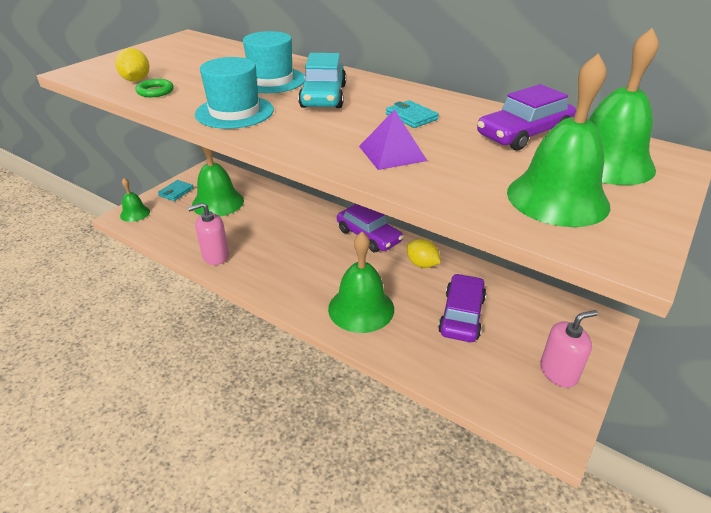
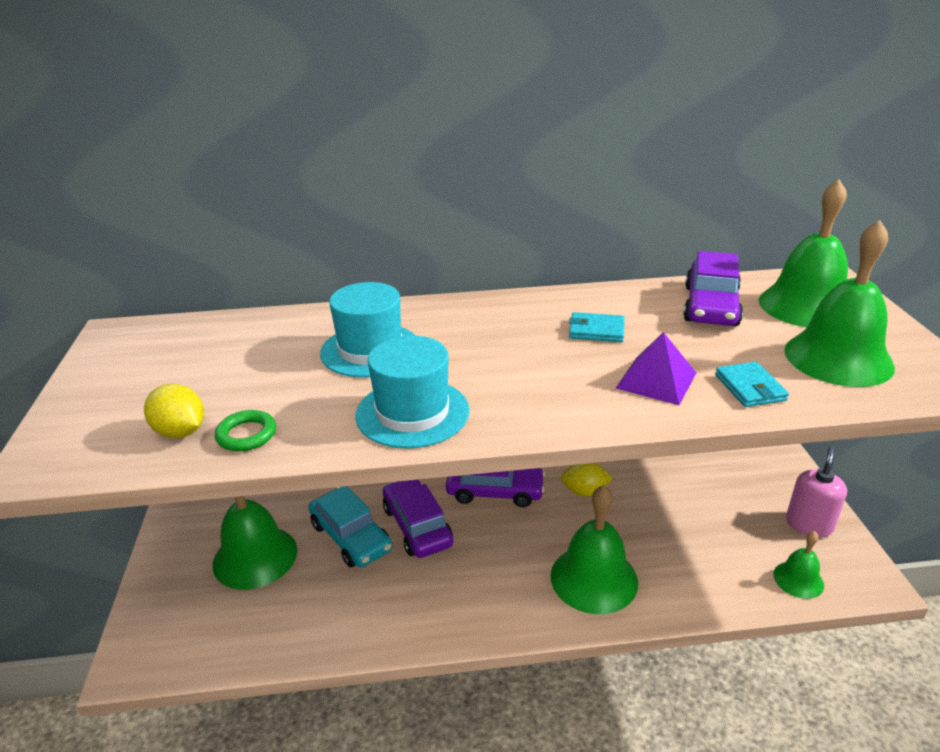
camera: 40 degrees left, 5 degrees down
green bell [120,178,150,222] -> green bell moved to [773,531,824,599]
turquoise wallet [158,180,194,201] -> turquoise wallet moved to [715,362,789,407]
pink soap dispenser [188,202,229,265] -> none
turquoise car [298,53,346,108] -> turquoise car moved to [308,486,392,568]
purple car [438,273,486,342] -> purple car moved to [383,480,453,558]

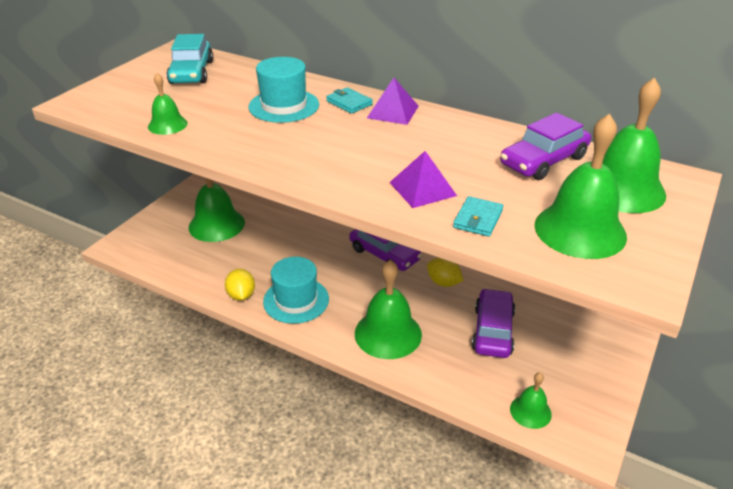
camera: 35 degrees right, 5 degrees up
yellow lemon [144,384,204,438] -> yellow lemon moved to [225,269,255,301]
green ring [215,410,276,451] -> green bell [148,73,188,135]
turquoise car [308,486,392,568] -> turquoise car moved to [167,34,213,84]
turquoise hat [355,335,470,448] -> turquoise hat moved to [263,257,329,324]
purple car [383,480,453,558] -> purple car moved to [472,288,515,358]
turquoise wallet [569,312,625,342] -> turquoise wallet moved to [326,87,373,114]
pink soap dispenser [786,447,847,537] -> none
none -> purple pyramid [367,78,419,125]

